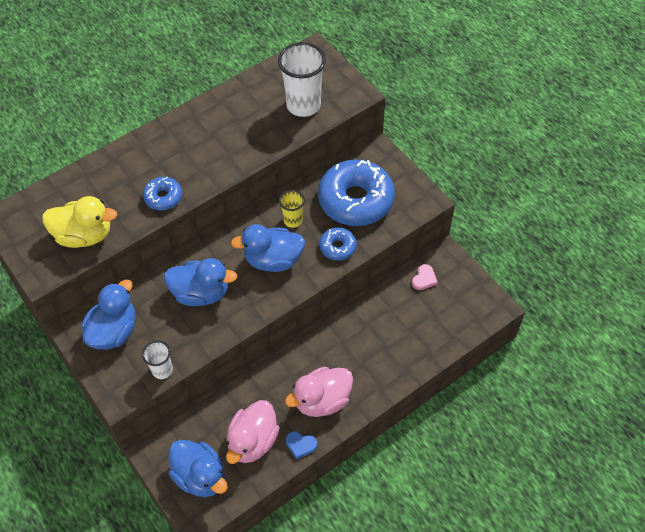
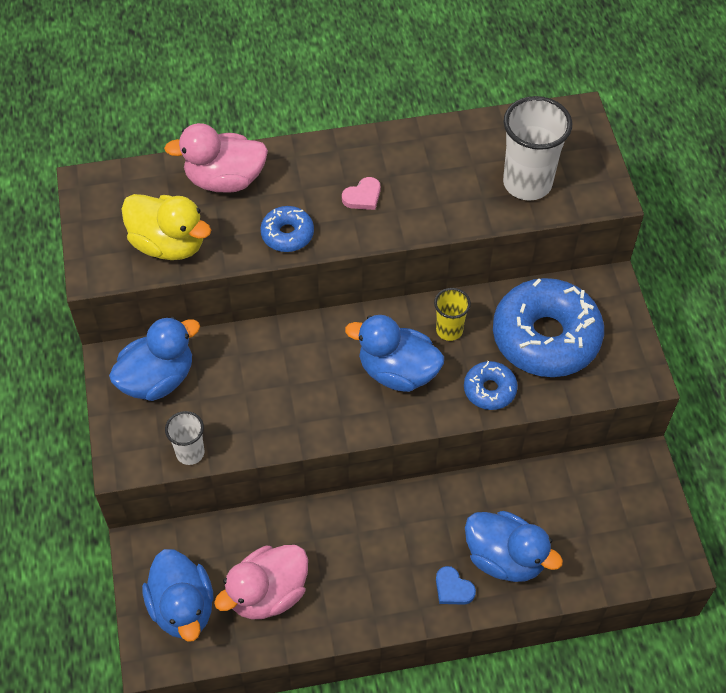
camera: 25 degrees right, 0 degrees up
blue duck [164,258,237,306] -> blue duck moved to [465,511,563,582]
pink duck [285,367,353,417] -> pink duck moved to [164,123,268,193]
blue heart [286,431,318,460] -> blue heart moved to [436,566,476,605]
pink heart [412,264,438,290] -> pink heart moved to [342,177,380,210]

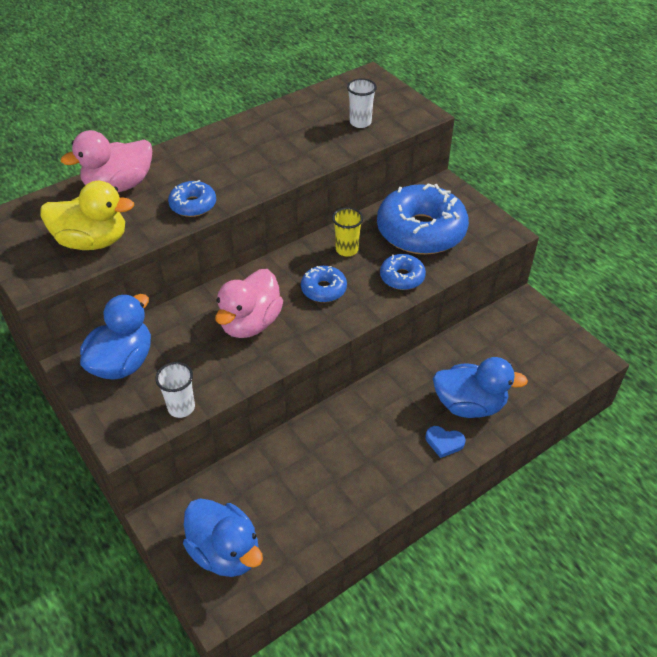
camera: 25 degrees left, 10 degrees down
pink duck [214,545,308,619] -> pink duck moved to [215,269,283,338]
pink heart [342,177,380,210] -> none
blue duck [345,315,444,392] -> blue donut [301,266,347,302]
white cup [503,96,572,201] -> white cup [347,78,377,128], size x0.55

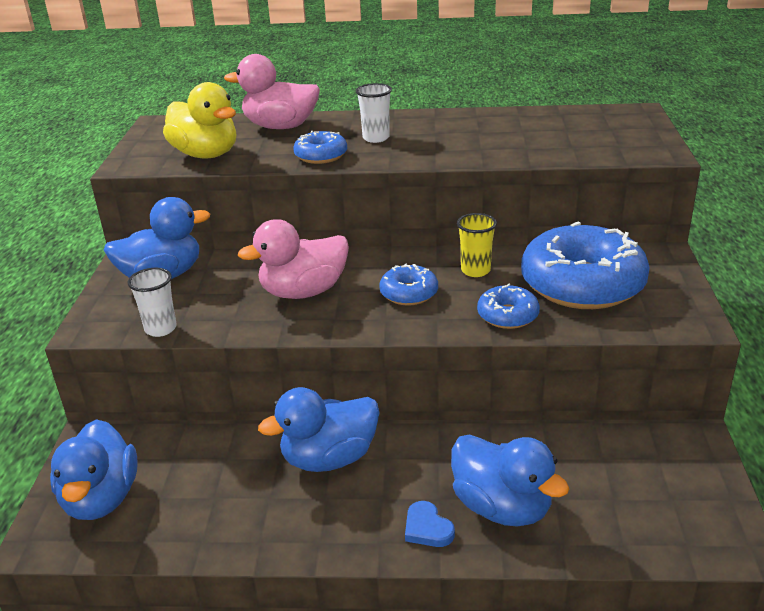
camera: 40 degrees right, 15 degrees down
white cup [347,78,377,128] -> white cup moved to [356,83,392,143]
none -> blue duck [258,387,379,472]

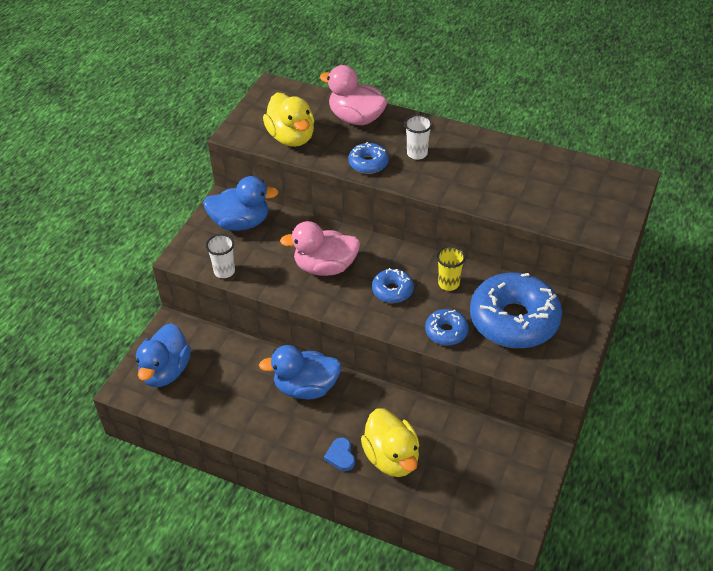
camera: 20 degrees right, 15 degrees up
blue duck [451,434,569,527] -> yellow duck [361,408,420,477]

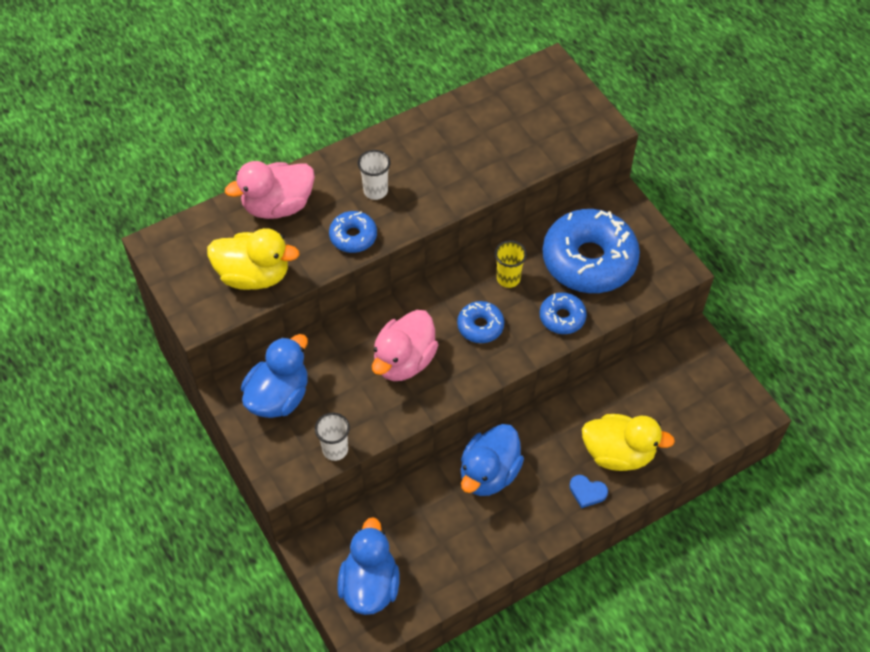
camera: 55 degrees left, 10 degrees up
blue duck [136,323,191,387] -> blue duck turned 135 degrees counterclockwise [337,517,400,615]

